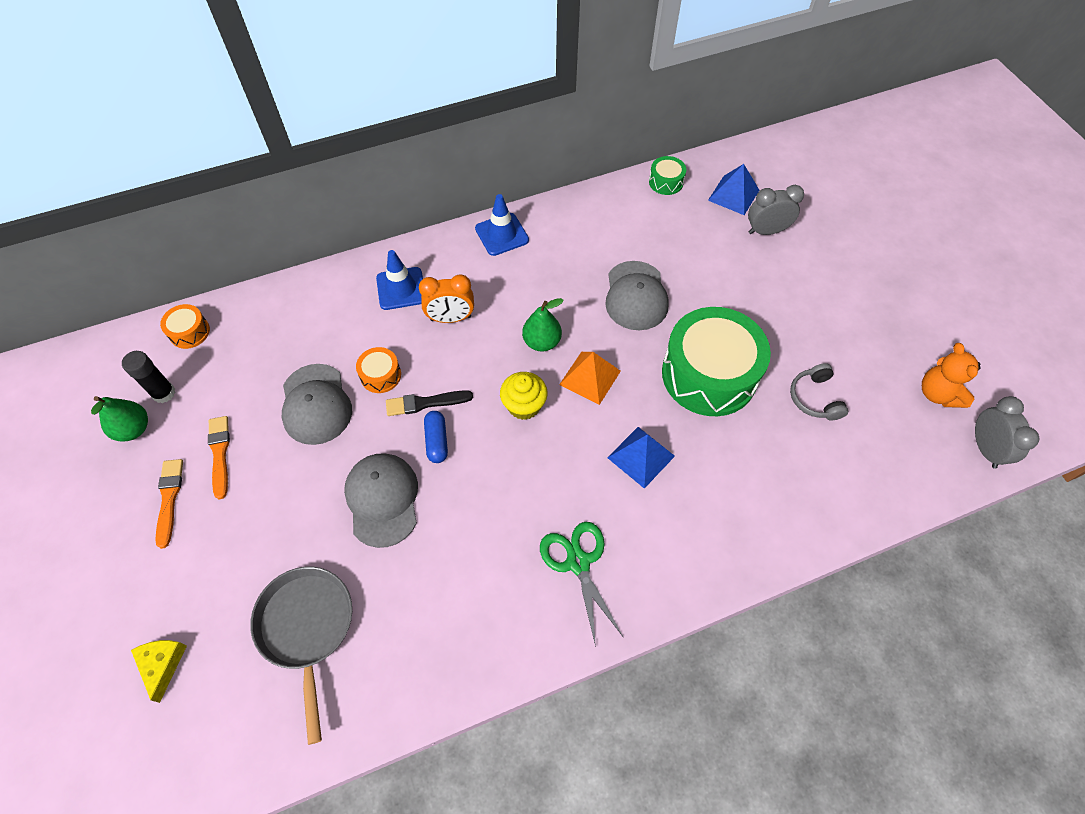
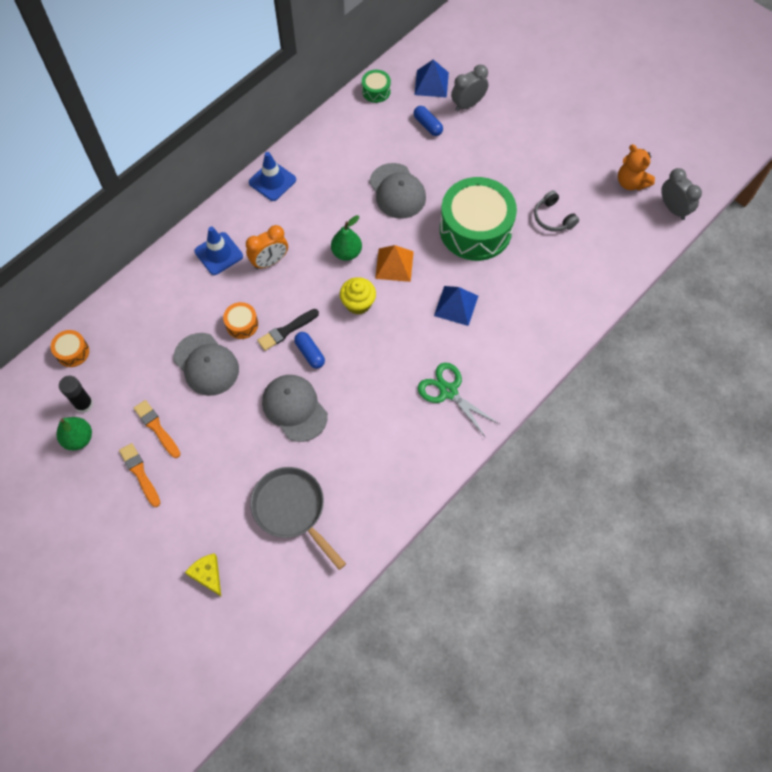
camera: 25 degrees left, 5 degrees up
none -> blue capsule [414,106,443,136]

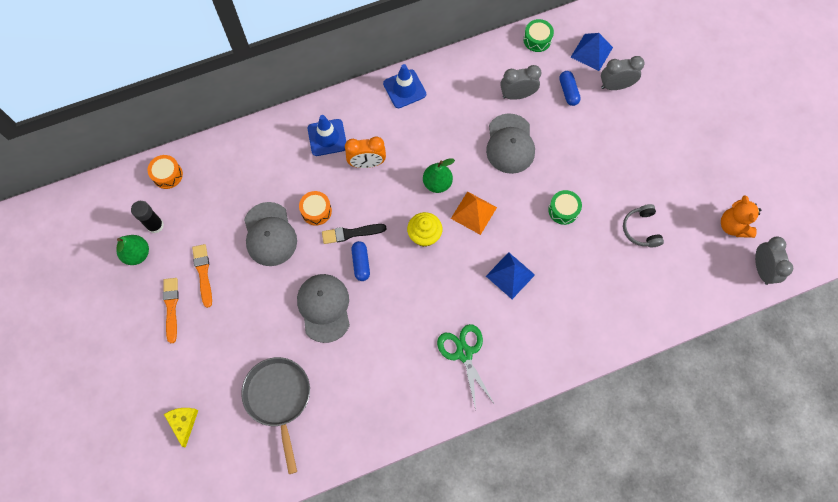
camera: 25 degrees right, 5 degrees up
green drum [440,177,517,261] -> green drum [548,190,582,225], size x0.43
none -> grey clock [500,65,541,100]

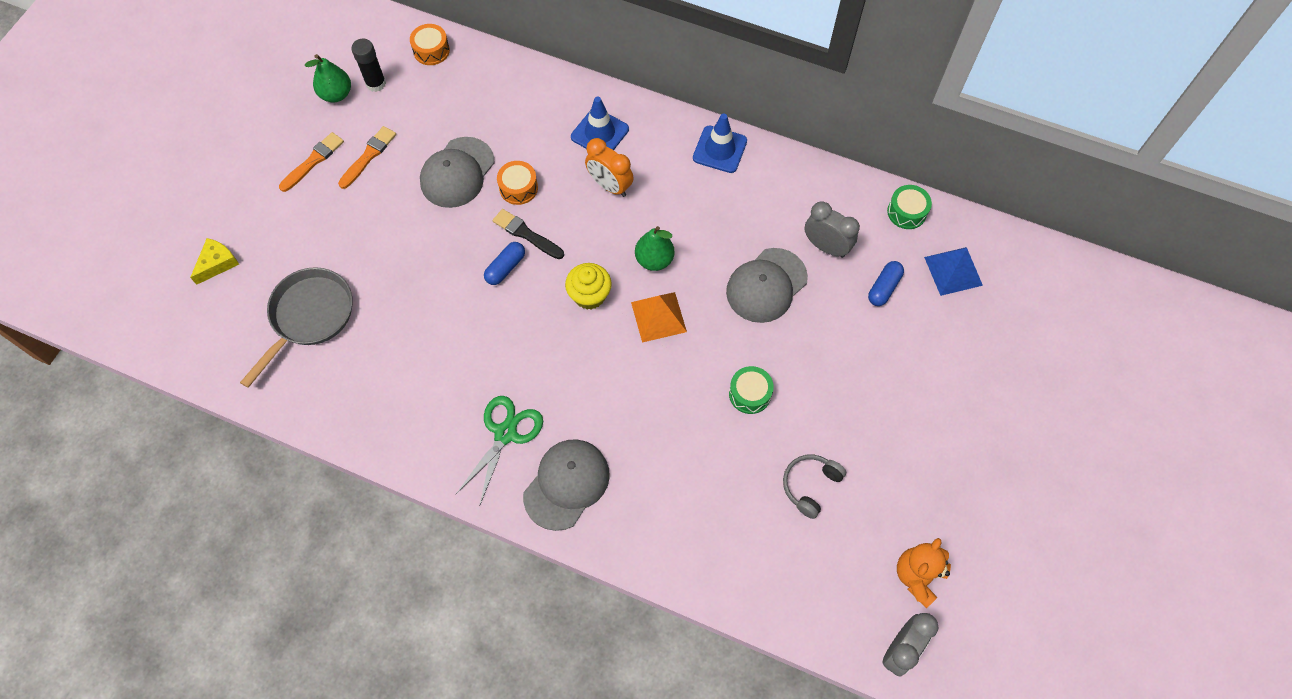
camera: 45 degrees right, 5 degrees down
grey cap [297,274,350,343] -> grey cap moved to [523,439,610,531]
blue pyramid [486,252,535,299] -> none
grey clock [601,56,645,90] -> none

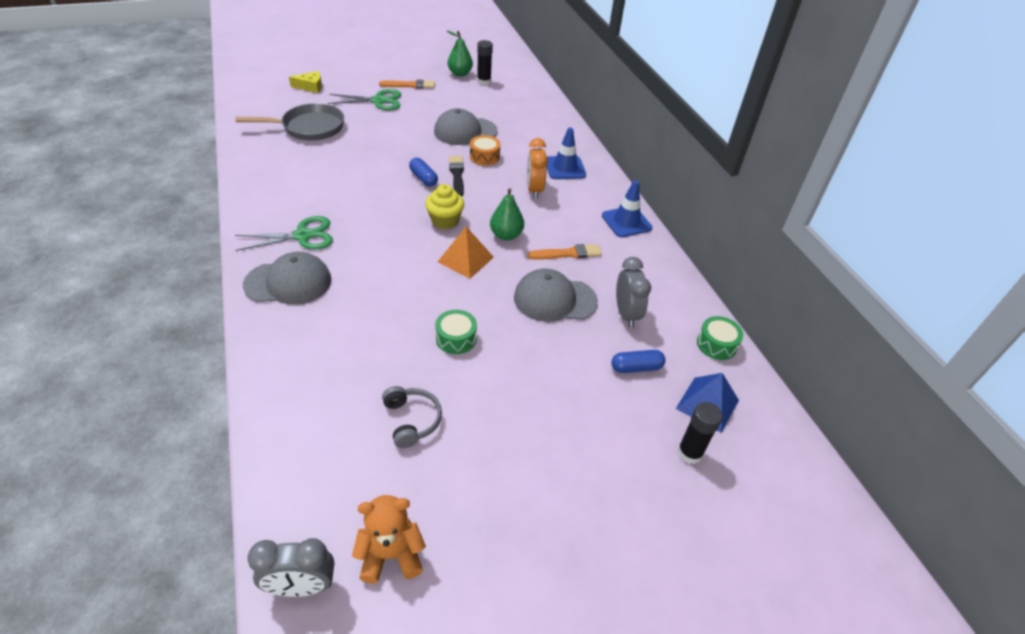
camera: 45 degrees right, 20 degrees down
orange brush [338,126,396,189] -> orange brush moved to [528,244,602,260]
orange drum [410,24,450,65] -> none
blue capsule [484,242,525,285] -> blue capsule turned 60 degrees clockwise [409,158,438,187]
grey headphones [783,455,846,519] -> grey headphones turned 75 degrees clockwise [382,386,442,448]
none -> green scissors [328,89,401,110]
none -> black glue stick [678,402,723,464]

